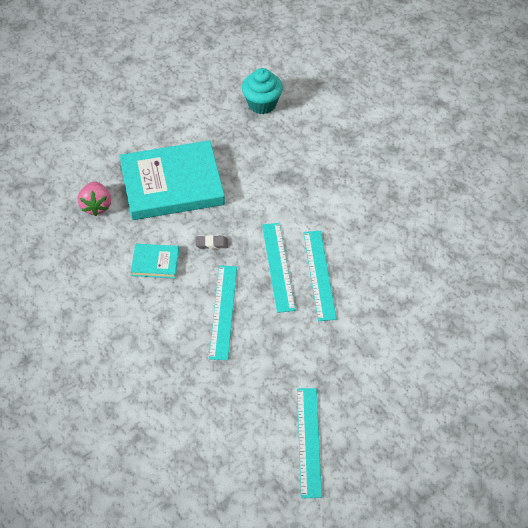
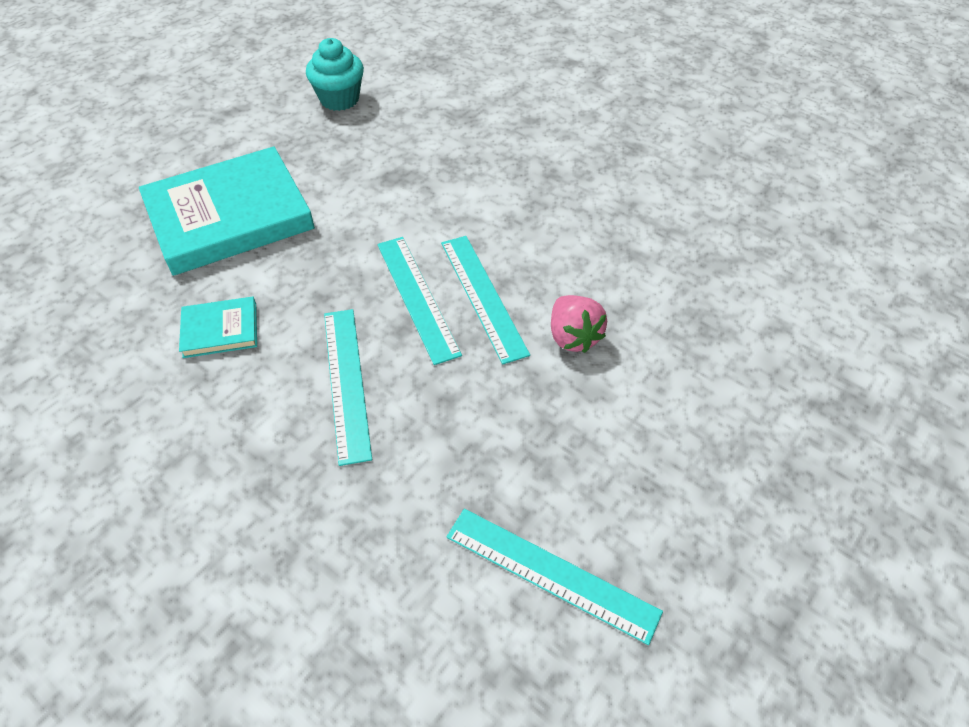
camera: 15 degrees left, 0 degrees up
pink strawberry [78,181,111,216] -> pink strawberry moved to [551,295,607,353]
grey eraser [195,235,228,249] -> none
turquoise ruler [297,388,322,498] -> turquoise ruler turned 45 degrees counterclockwise [446,509,663,645]

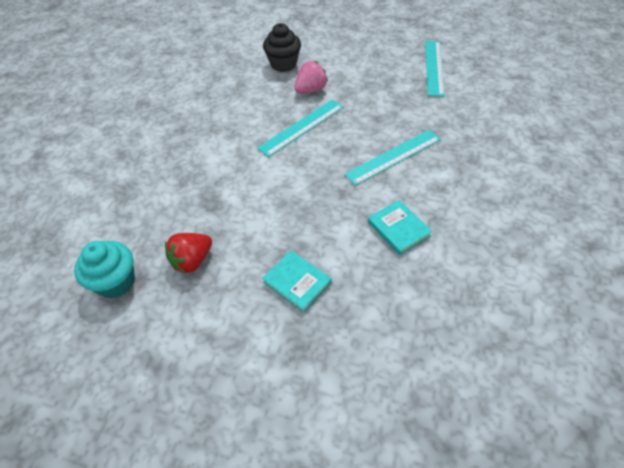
camera: 110 degrees left, 0 degrees up
turquoise book [139,146,315,276] -> turquoise book [262,251,332,313], size x0.45
turquoise ruler [377,237,462,365] -> none
none -> red strawberry [165,233,212,273]
none -> black cupcake [263,23,301,72]

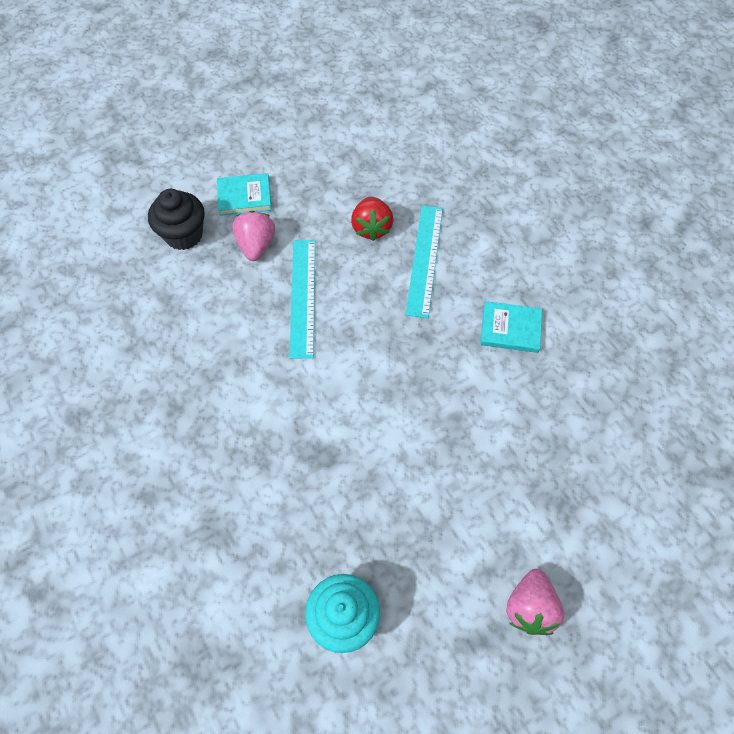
camera: 50 degrees left, 10 degrees up
red strawberry [165,233,212,273] -> red strawberry moved to [351,196,393,241]
turquoise book [262,251,332,313] -> turquoise book moved to [217,173,272,216]
turquoise ruler [425,41,445,97] -> none
none -> pink strawberry [506,569,564,635]

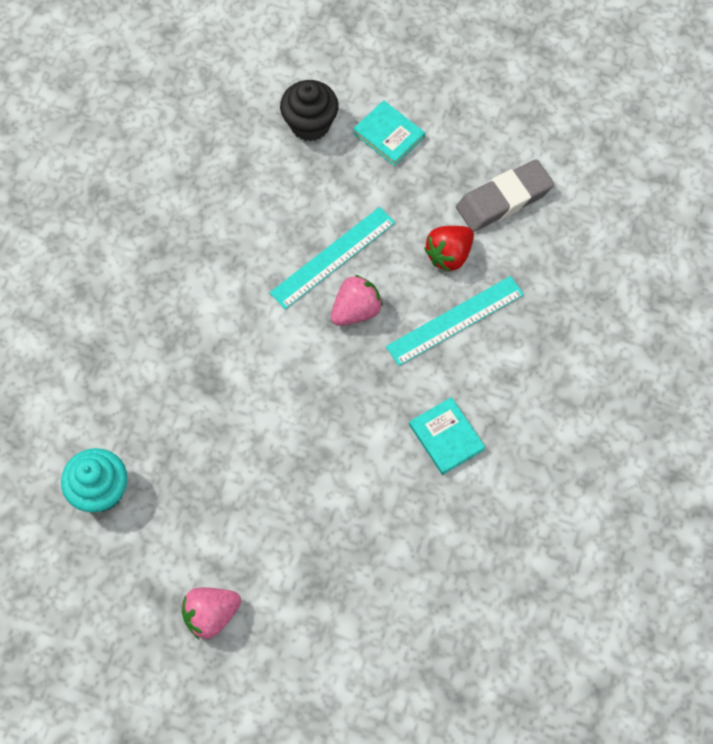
camera: 50 degrees right, 5 degrees up
pink strawberry [232,211,275,261] -> pink strawberry moved to [331,275,383,326]
none -> grey eraser [456,159,554,232]

